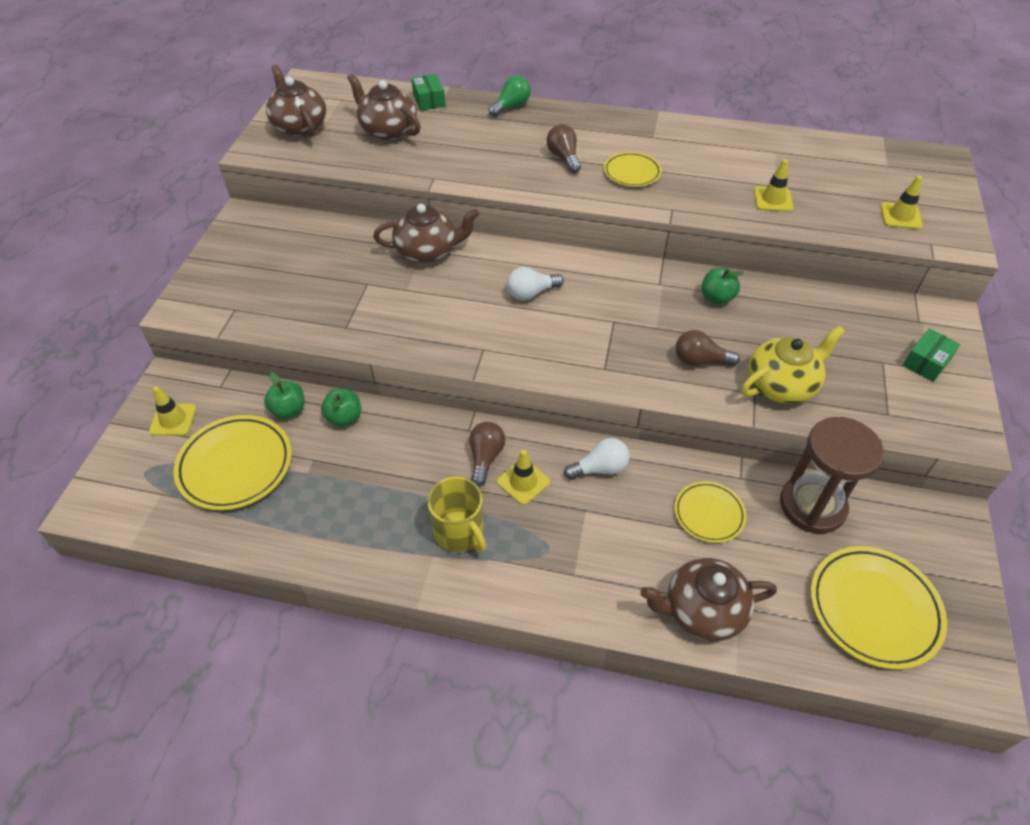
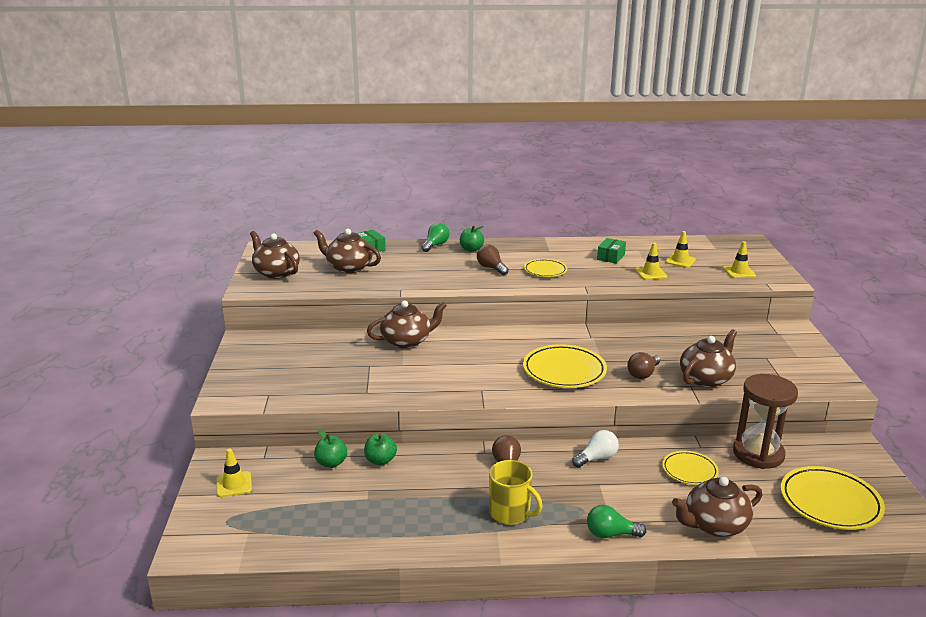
camera: 15 degrees left, 25 degrees down
yellow plate [174,415,292,510] -> yellow plate moved to [523,344,607,388]
yellow traffic cone [497,450,550,505] -> yellow traffic cone moved to [665,231,696,268]
white light bulb [507,267,564,301] -> none
brown light bulb [676,330,740,366] -> brown light bulb turned 45 degrees counterclockwise [627,352,660,379]
green apple [702,268,744,305] -> green apple moved to [460,226,484,252]
yellow teapot [741,326,845,404] -> brown teapot [680,329,737,387]
green box [903,328,961,382] -> green box moved to [597,238,626,264]
none -> green light bulb [587,505,646,538]

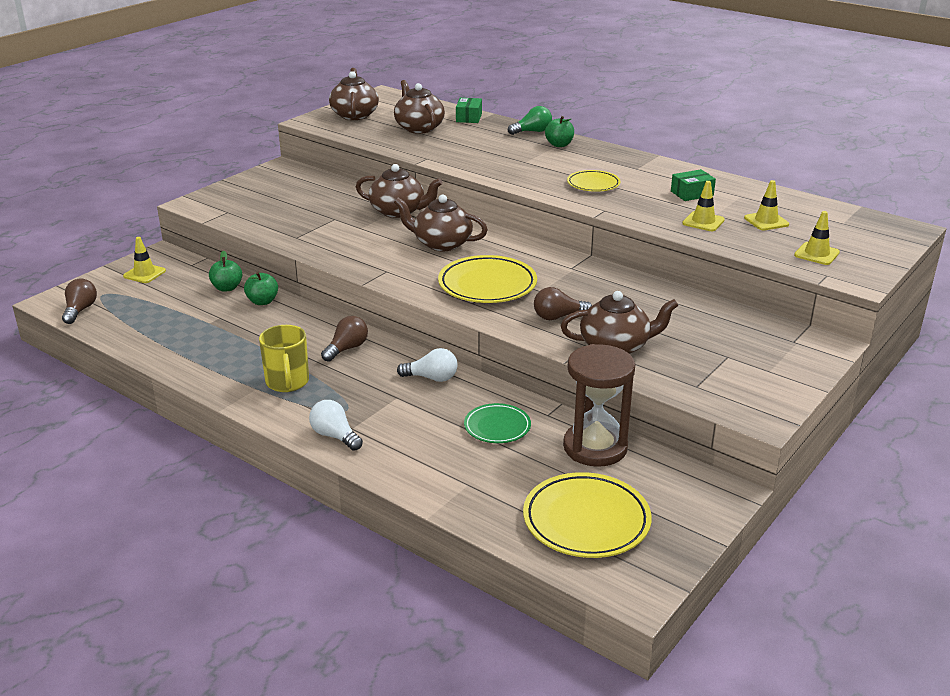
camera: 40 degrees right, 5 degrees up
brown light bulb [477,244,509,275] -> brown light bulb moved to [62,279,97,324]
green light bulb [587,505,646,538] -> white light bulb [309,400,363,451]
yellow plate [662,451,719,485] -> green plate [464,403,531,443]
brown teapot [672,477,762,537] -> brown teapot moved to [394,194,488,251]

